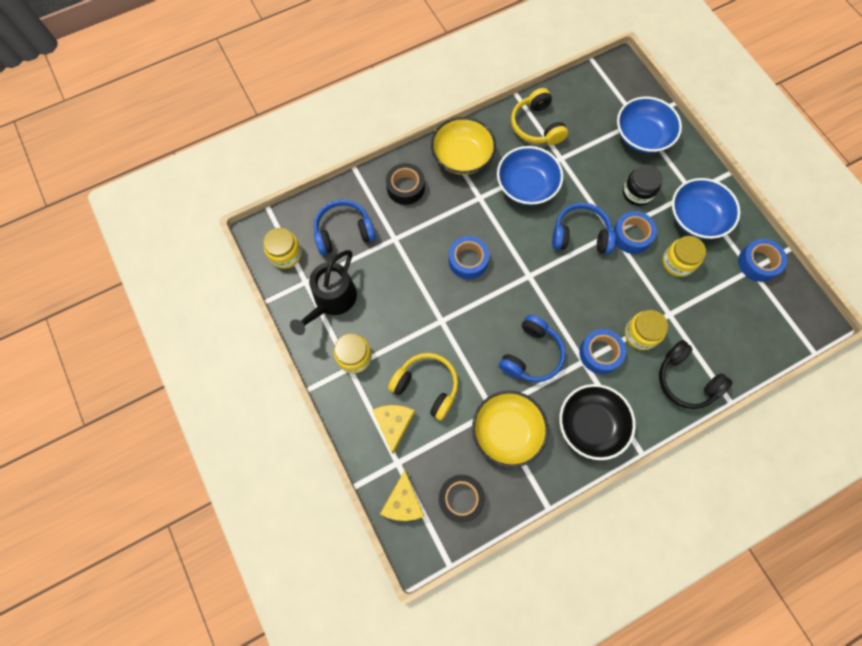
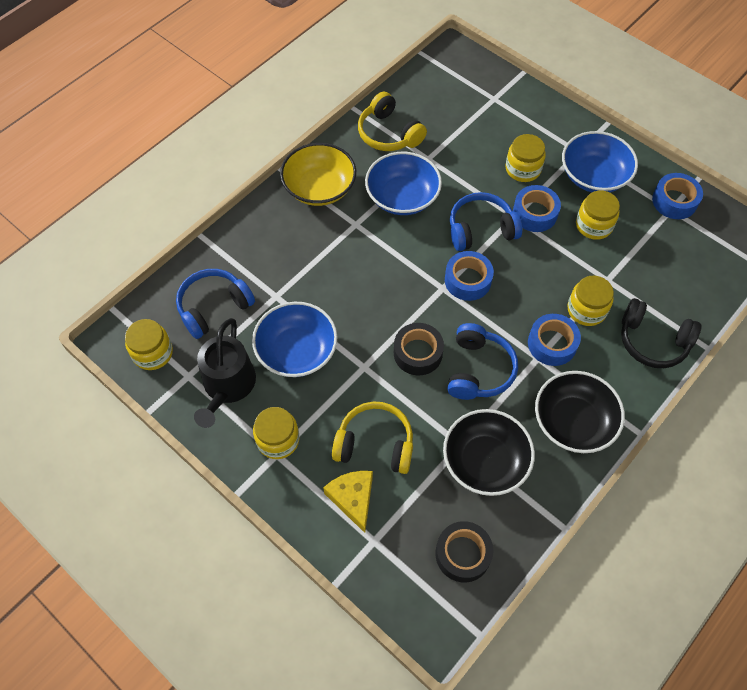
camera: 20 degrees left, 10 degrees down
yellow cheese [380,470,424,521] -> none
black tape [386,163,425,205] -> black tape moved to [394,323,444,375]
blue tape [448,236,489,279] -> blue tape moved to [445,251,494,301]
yellow bowl [472,391,548,468] -> black bowl [443,409,535,496]
blue bowl [617,97,682,153] -> blue bowl moved to [252,302,337,377]
black jar [623,164,663,206] -> yellow jar [506,134,546,182]

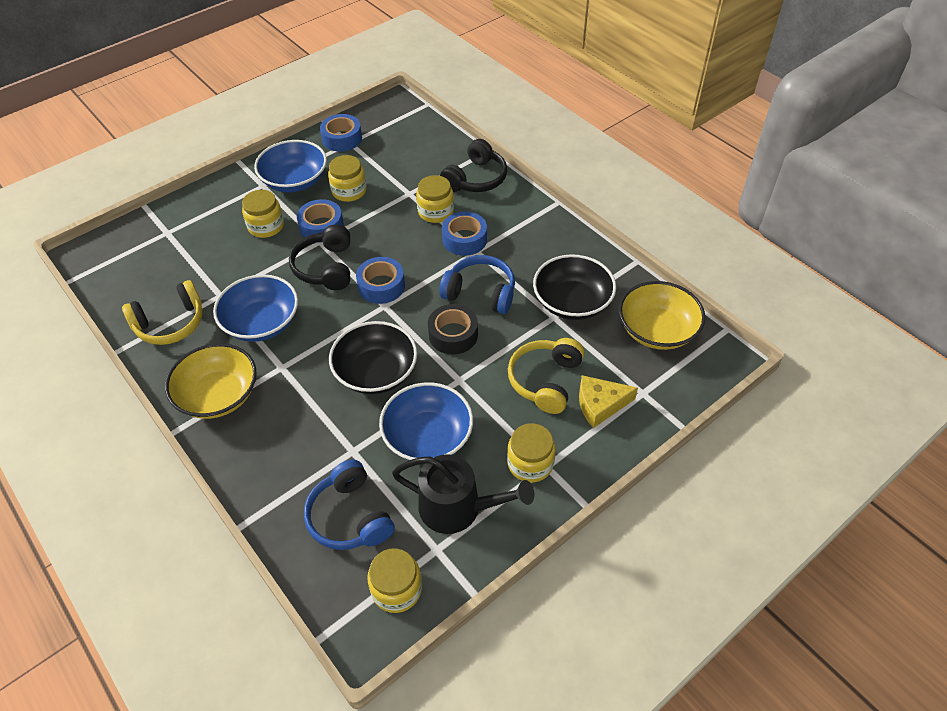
camera: 80 degrees left, 10 degrees down
black tape [435,521,493,582] -> yellow bowl [619,281,705,350]
blue headphones [450,192,522,251] -> black headphones [289,225,350,290]
black bowl [535,371,625,453] -> black bowl moved to [329,321,417,394]

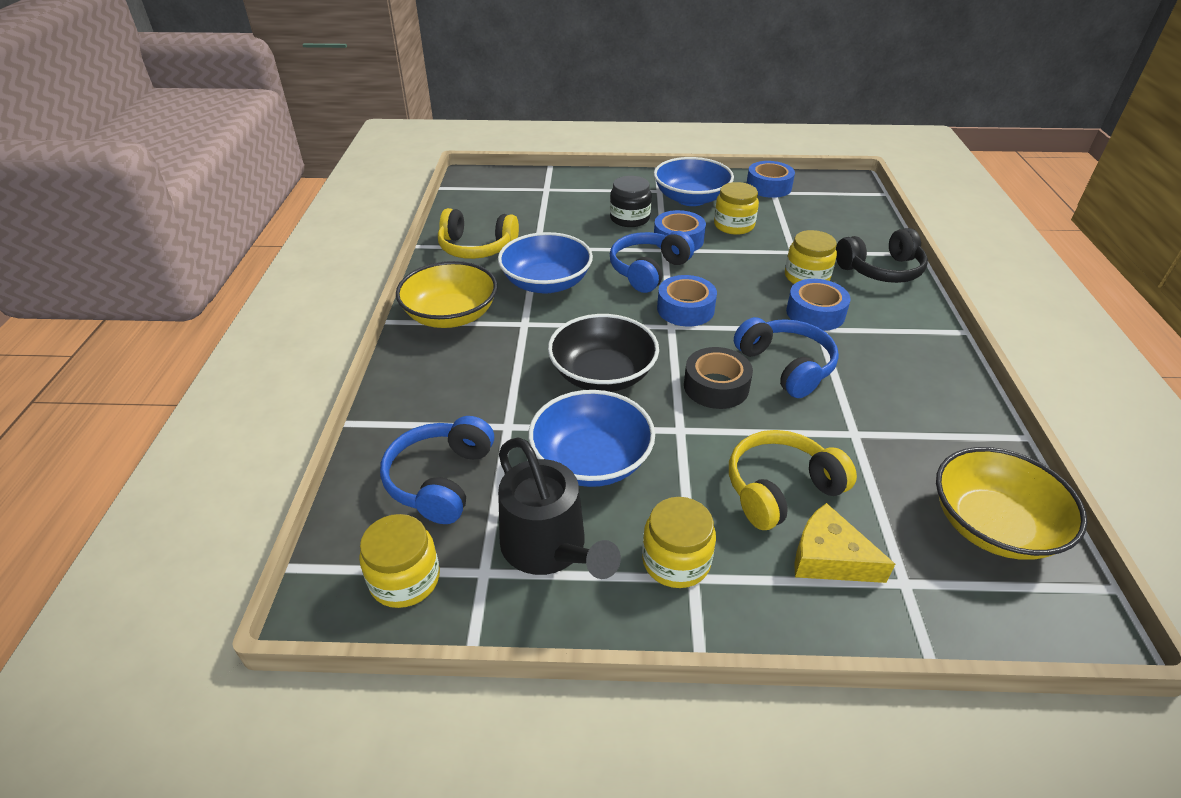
camera: 40 degrees right, 10 degrees down
yellow jar [242,190,284,238] -> black jar [610,176,651,227]
black headphones [289,225,350,290] -> blue headphones [610,231,695,293]
black bowl [533,254,616,320] -> none

